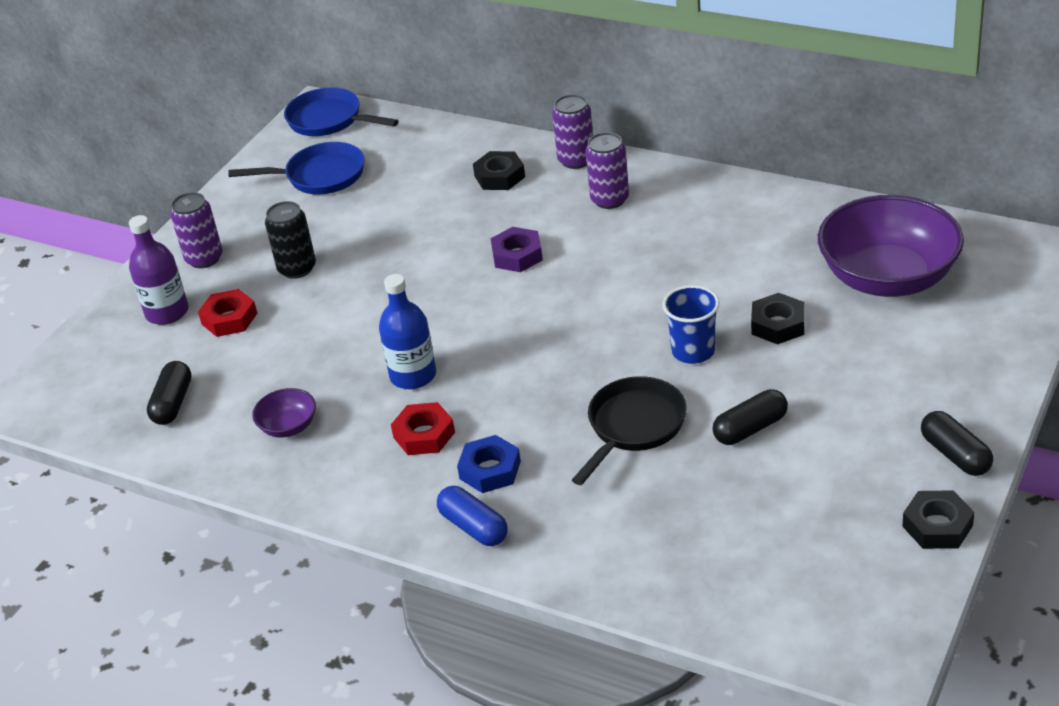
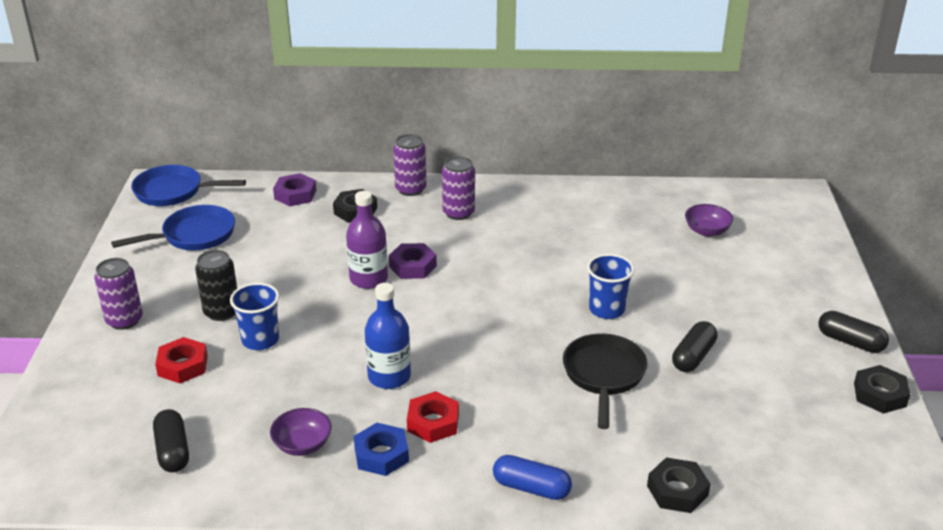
camera: 30 degrees left, 5 degrees down
purple bottle [129,215,189,325] -> purple bottle moved to [346,191,388,289]
blue nut [457,435,521,493] -> blue nut moved to [354,423,409,476]
black nut [751,293,805,344] -> black nut moved to [647,457,711,513]
purple bowl [818,195,964,297] -> purple bowl [685,204,733,237], size x0.43
none -> blue cup [230,283,279,350]
none -> purple nut [273,173,316,206]

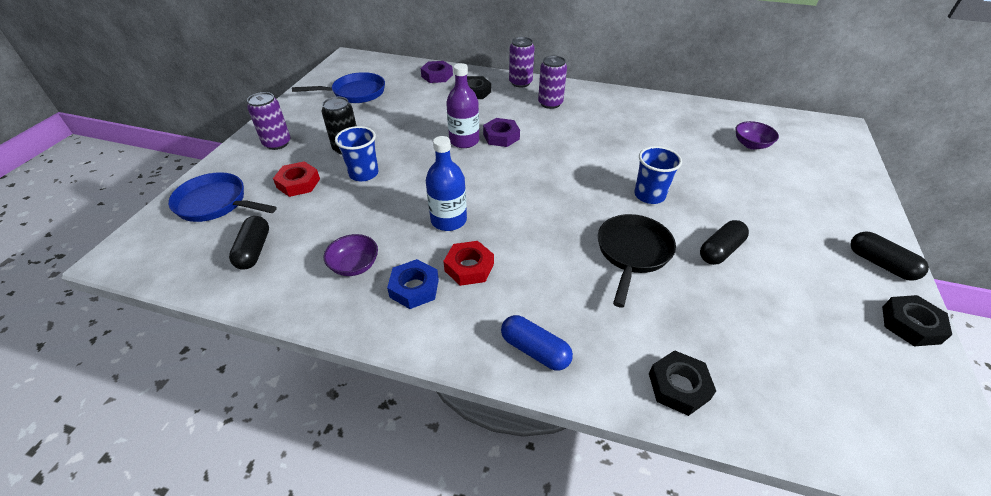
camera: 15 degrees right, 10 degrees up
blue pan [131,165,246,206] -> blue pan moved to [168,172,277,222]

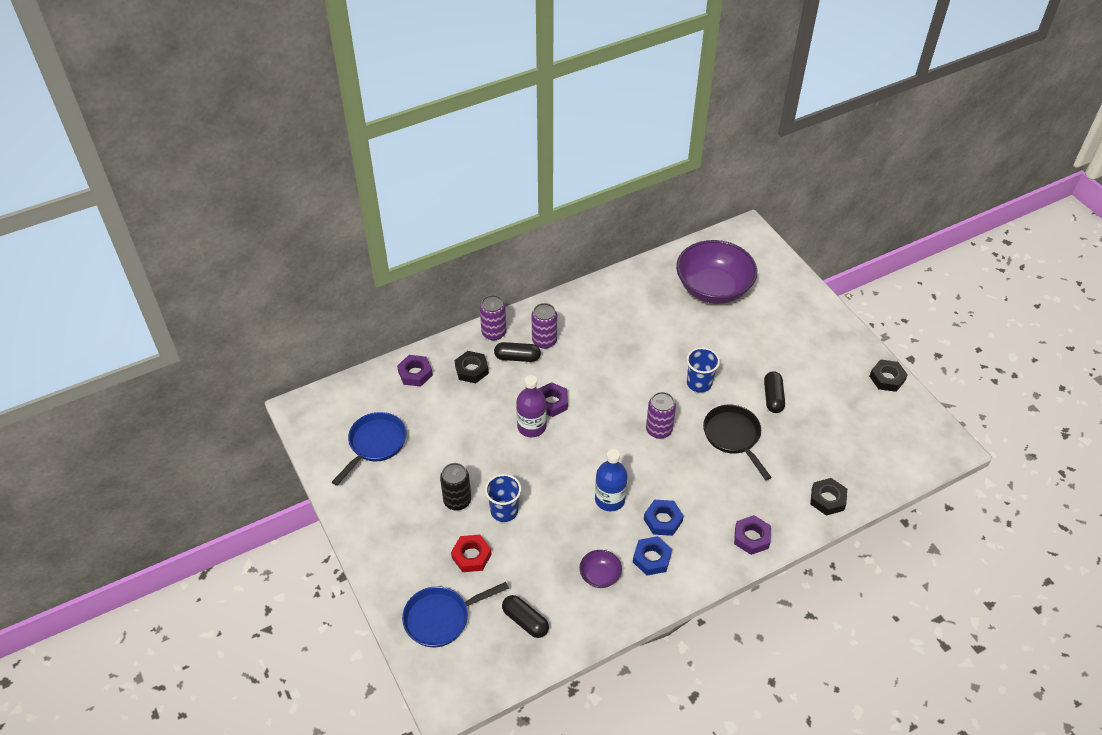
camera: 45 degrees left, 5 degrees up
purple can [247,92,291,150] -> purple can moved to [646,392,676,439]
red nut [443,241,494,286] -> blue nut [644,500,684,536]
blue capsule [501,315,573,371] -> purple nut [734,515,771,555]
purple bowl [736,121,779,149] -> purple bowl [676,240,757,304], size x2.31
black capsule [850,231,929,281] -> black capsule moved to [494,342,541,362]

